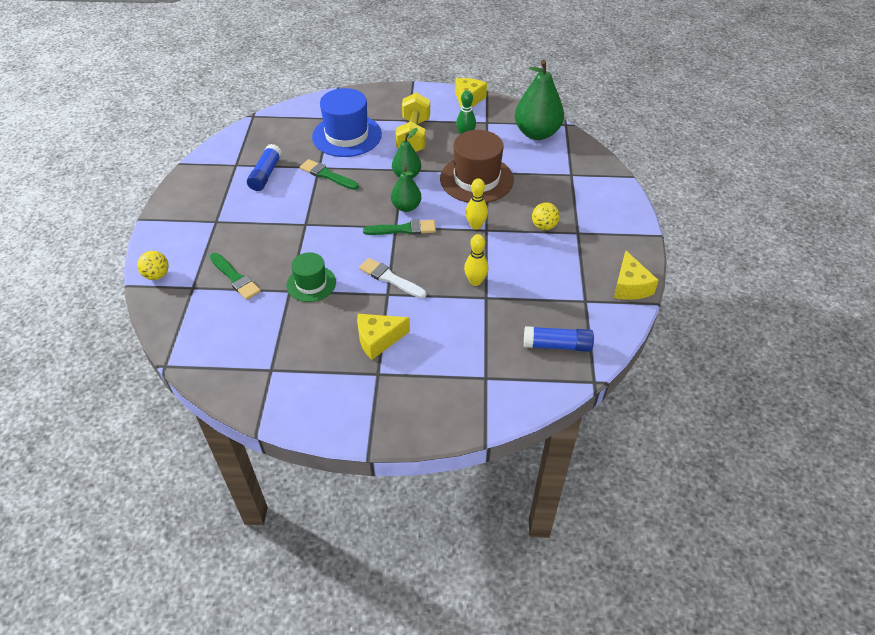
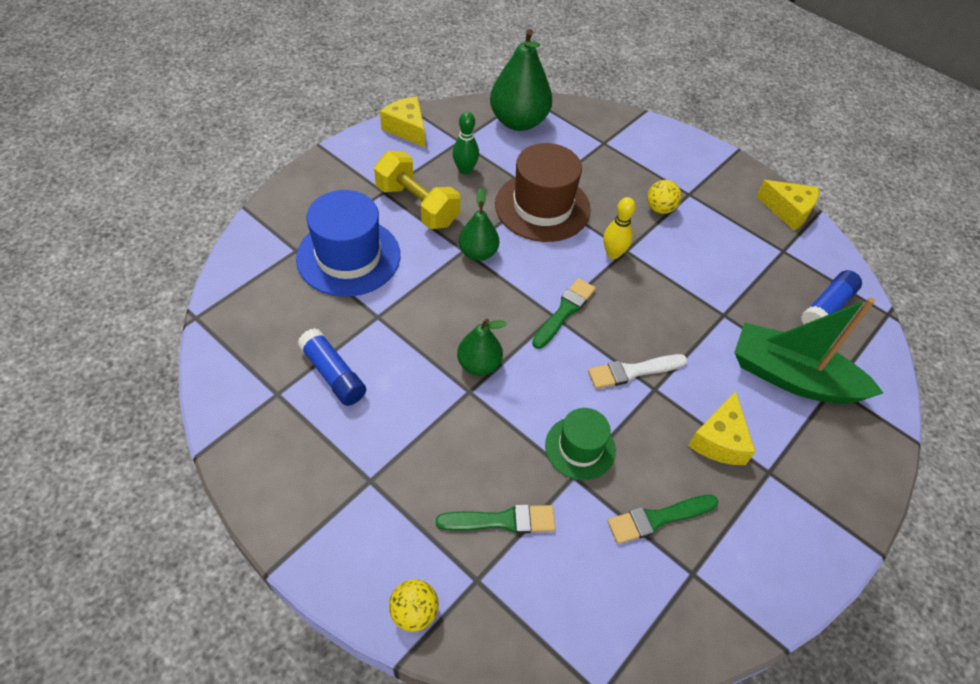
camera: 55 degrees left, 5 degrees up
green brush [300,159,359,190] -> green brush moved to [607,495,718,544]
green pear [391,167,421,212] -> green pear moved to [457,319,507,376]
yellow bowling pin [464,234,488,286] -> none
none -> green boat [734,298,883,404]

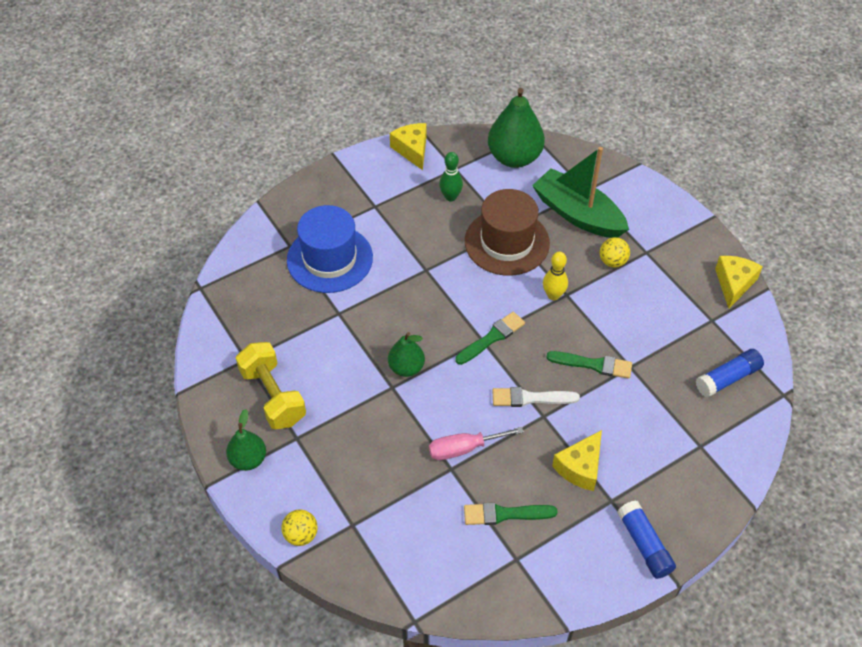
camera: 20 degrees right, 0 degrees up
blue glue stick [297,328,366,406] -> blue glue stick moved to [617,500,676,579]
yellow dumbbell [374,151,461,229] -> yellow dumbbell moved to [236,342,306,429]
green brush [436,504,556,534] -> green brush moved to [546,351,632,379]
green pear [459,188,499,261] -> green pear moved to [226,409,266,471]
green hat [545,408,616,480] -> pink screwdriver [429,427,524,460]
green boat [734,298,883,404] -> green boat moved to [532,147,629,238]
yellow cheese [756,180,819,231] -> yellow cheese turned 120 degrees counterclockwise [715,256,763,308]

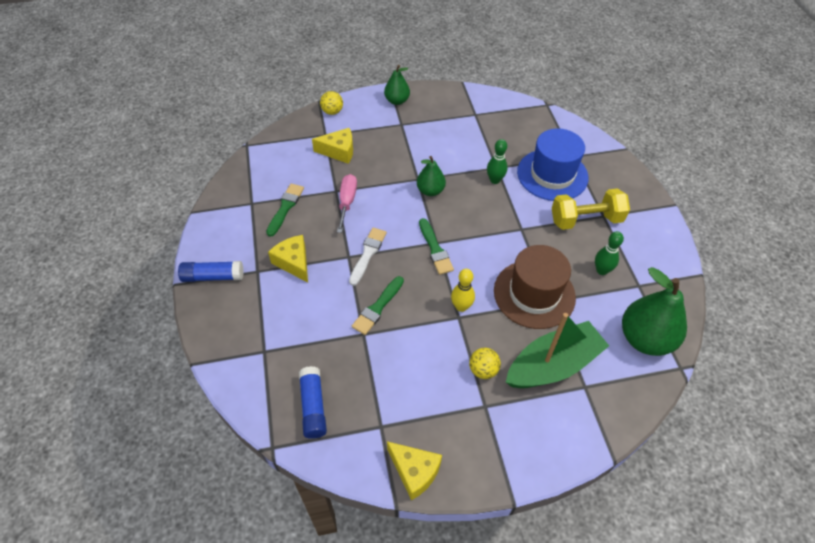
camera: 110 degrees right, 0 degrees up
yellow dumbbell [236,342,306,429] -> yellow dumbbell moved to [552,188,630,230]
yellow cheese [390,123,426,170] -> yellow cheese moved to [312,128,353,164]
none -> green bowling pin [487,139,508,184]

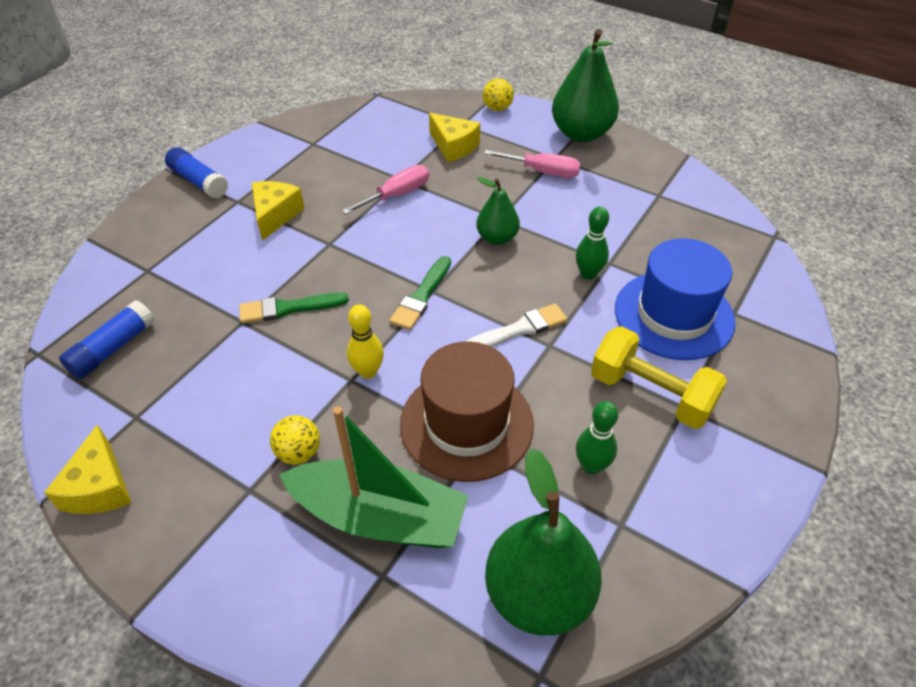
camera: 45 degrees right, 5 degrees down
green brush [266,184,304,237] -> none
white brush [349,227,387,286] -> white brush moved to [465,303,567,347]
green pear [384,65,410,105] -> green pear [552,29,619,142], size x1.76
none -> pink screwdriver [484,150,581,178]

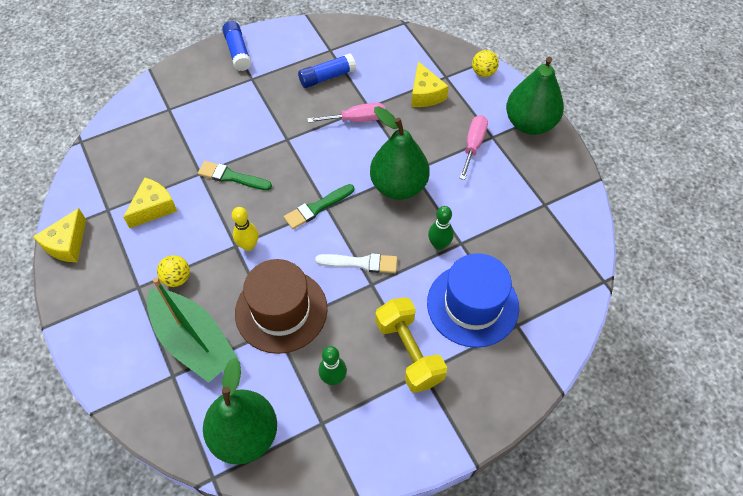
camera: 30 degrees right, 10 degrees up
blue glue stick [59,300,155,379] -> blue glue stick moved to [298,53,356,88]
yellow cheese [252,181,305,241] -> yellow cheese moved to [123,177,177,228]
green pear [476,177,520,245] -> green pear [370,106,430,200], size x1.76
pink screwdriver [484,150,581,178] -> pink screwdriver turned 120 degrees counterclockwise [459,115,488,180]

